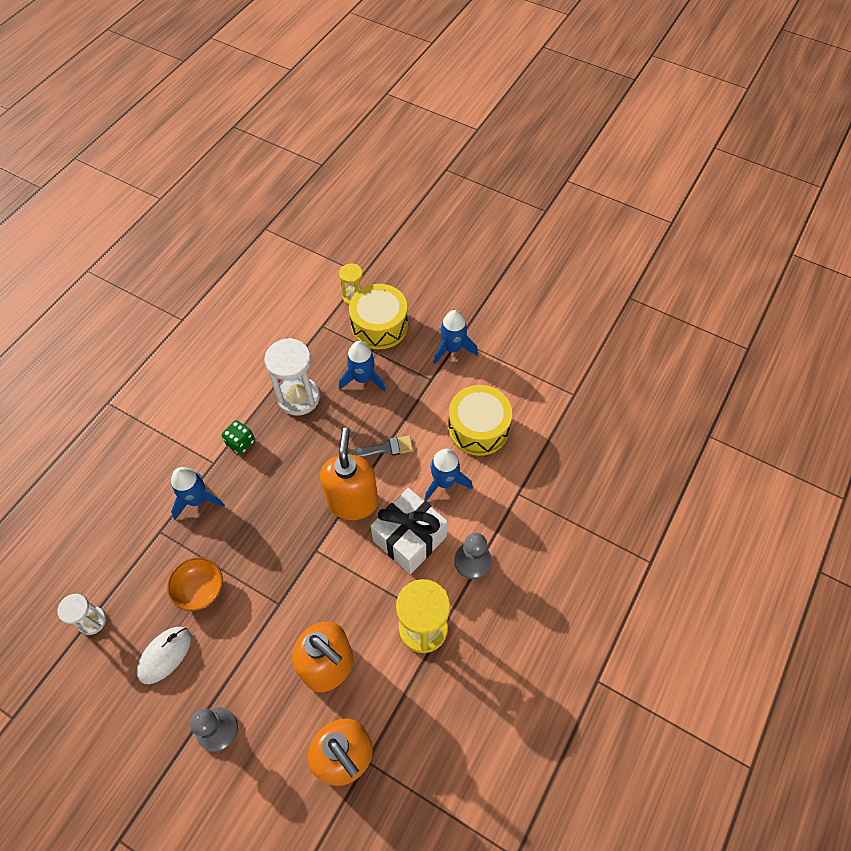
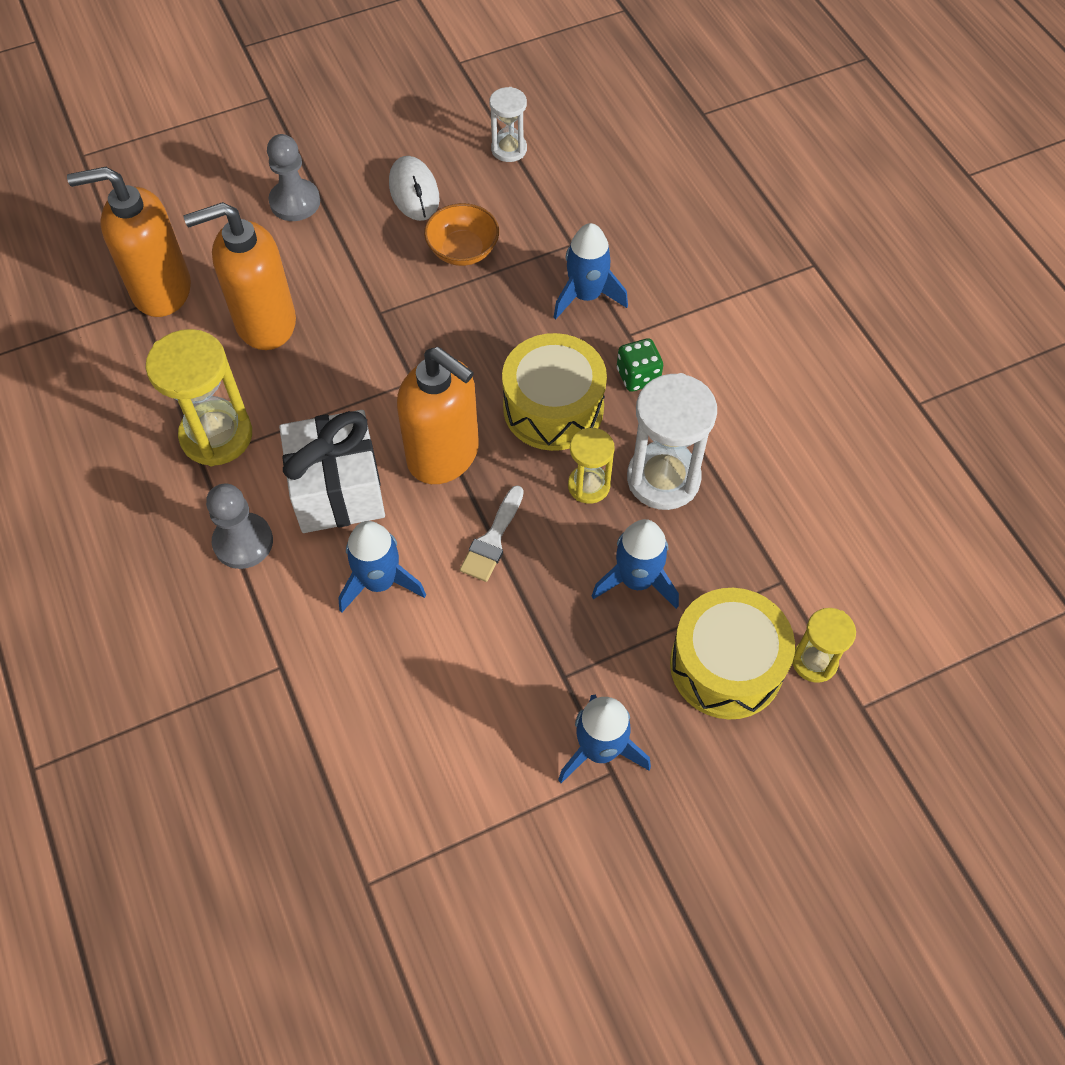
camera: 125 degrees right, 0 degrees up
grey brush [348,435,413,457] -> white brush [460,485,524,582]
yellow drum [448,385,512,456] -> yellow drum moved to [502,333,607,451]
none -> yellow hourglass [568,428,615,504]

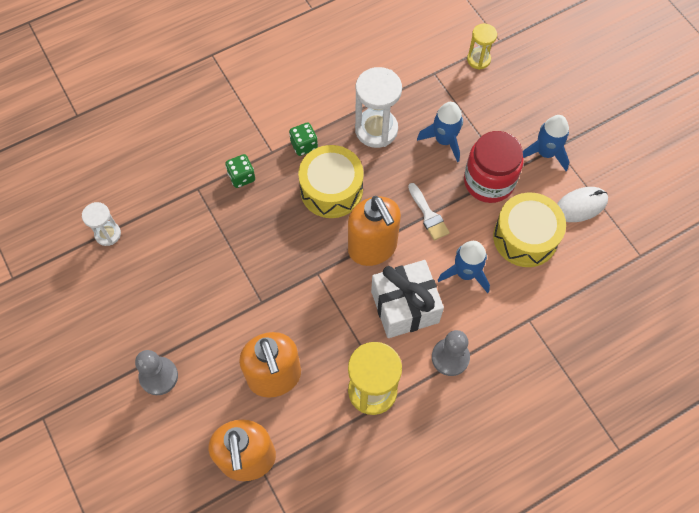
camera: 95 degrees left, 5 degrees up
white mouse [389,156,439,221] -> white mouse moved to [557,187,608,222]
orange soap dispenser [397,347,479,484] -> orange soap dispenser turned 120 degrees clockwise [348,196,401,266]
orange bowl [424,203,499,266] -> none
white brush [460,485,524,582] -> white brush turned 45 degrees clockwise [408,183,450,241]
blue rocket [554,223,628,319] -> green dice [225,154,255,188]
yellow hourglass [568,428,615,504] -> none
yellow drum [670,588,795,720] -> yellow drum moved to [493,193,566,267]
none -> red jar [464,131,524,203]

